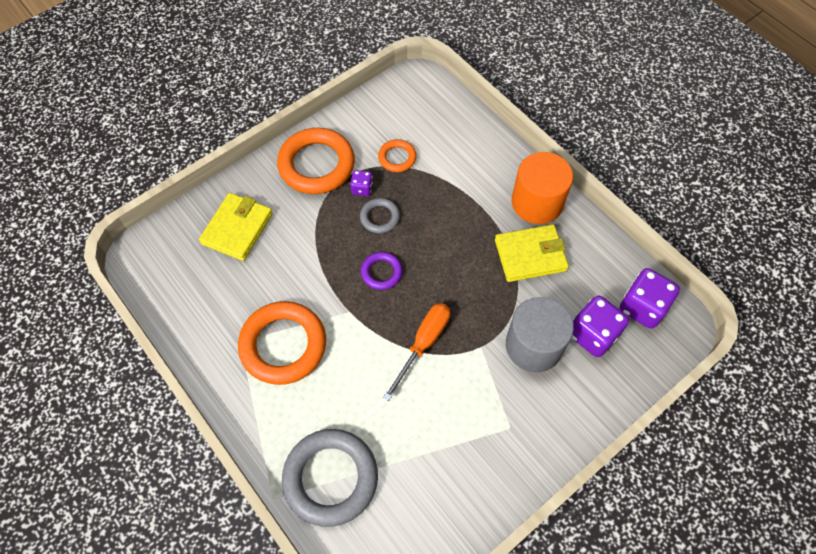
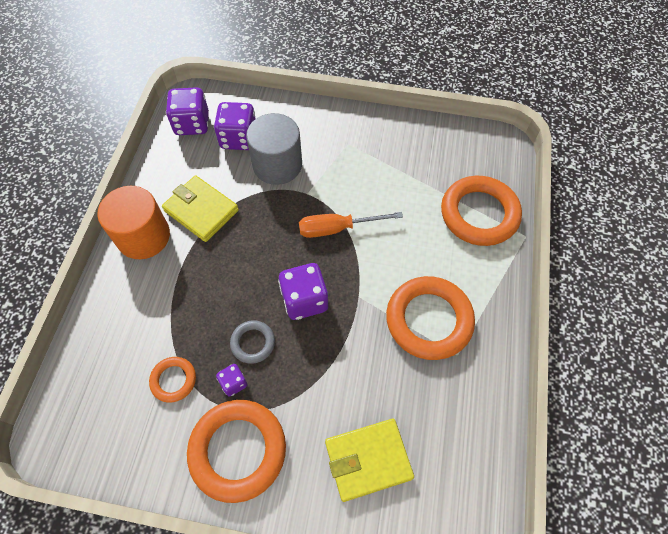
camera: 130 degrees left, 0 degrees up
grey ring [282,429,378,527] -> orange ring [441,176,522,246]
purple ring [361,252,403,290] -> purple dice [278,263,328,320]

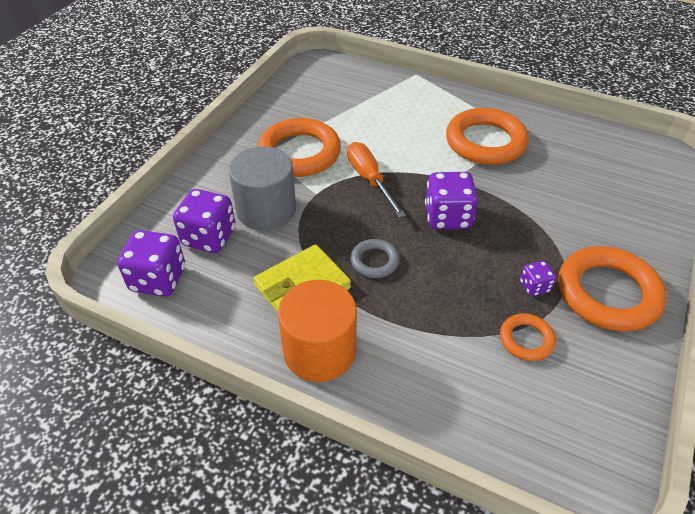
camera: 75 degrees left, 15 degrees down
grey ring [230,320,275,364] -> grey ring moved to [350,239,400,278]
orange screwdriver [299,212,403,238] -> orange screwdriver turned 150 degrees clockwise [347,142,406,218]
yellow wallet [325,419,414,502] -> none
orange ring [441,176,522,246] -> orange ring moved to [258,118,341,177]

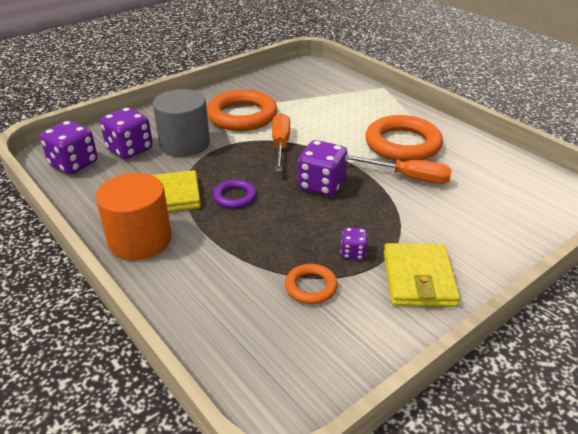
camera: 25 degrees right, 10 degrees down
grey ring [350,239,400,278] -> purple ring [213,179,257,209]
orange ring [558,246,667,332] -> yellow wallet [384,243,460,307]
none -> orange screwdriver [348,155,452,184]

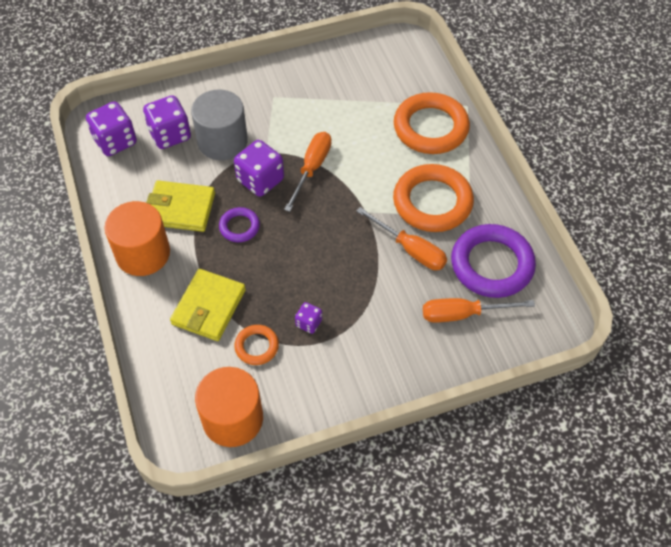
camera: 20 degrees right, 20 degrees up
orange ring [207,90,277,131] -> orange ring moved to [394,92,470,154]
purple dice [298,140,348,196] -> purple dice moved to [234,140,284,197]
yellow wallet [384,243,460,307] -> yellow wallet moved to [170,269,246,341]
none -> orange cylinder [195,367,263,447]
none -> orange screwdriver [423,298,535,323]
none -> purple ring [451,224,536,298]

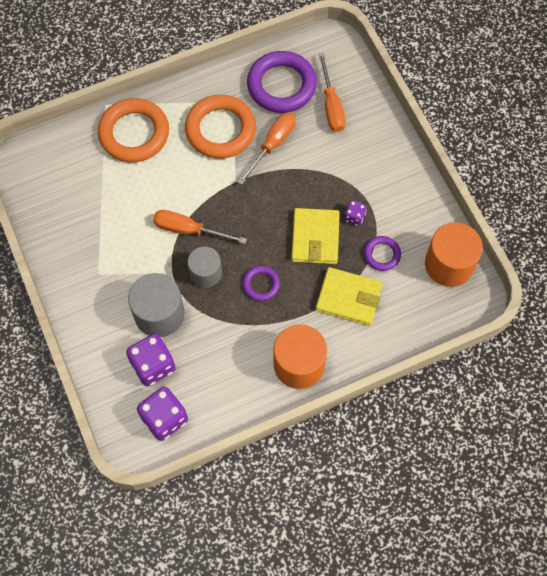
camera: 95 degrees left, 10 degrees up
yellow wallet [146,180,215,232] -> yellow wallet moved to [291,208,340,264]
purple dice [234,140,284,197] -> grey cylinder [188,246,222,288]
orange ring [234,325,279,365] -> purple ring [364,236,401,271]

